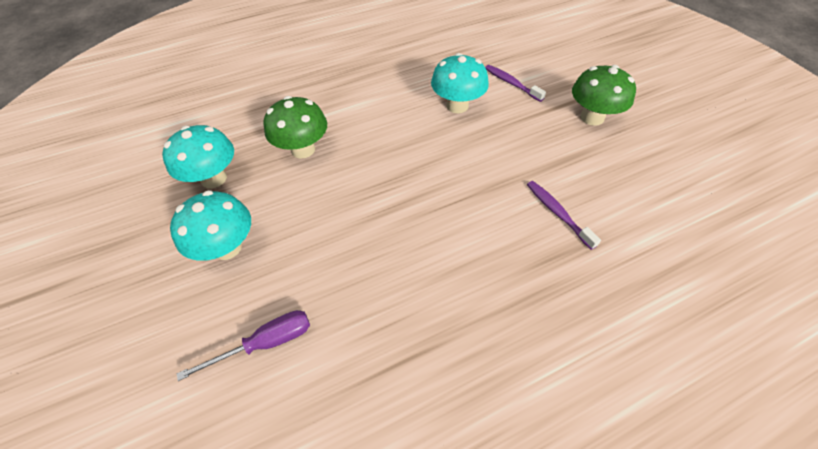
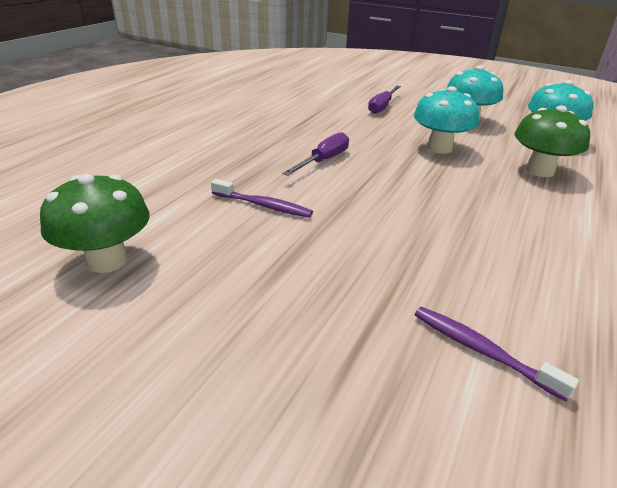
camera: 140 degrees right, 20 degrees down
turquoise mushroom [431,53,489,113] -> turquoise mushroom moved to [414,86,479,154]
purple toothbrush [485,65,546,102] -> purple toothbrush turned 150 degrees counterclockwise [415,307,579,402]
green mushroom [572,65,636,126] -> green mushroom moved to [40,174,150,273]
none -> purple screwdriver [282,132,349,176]

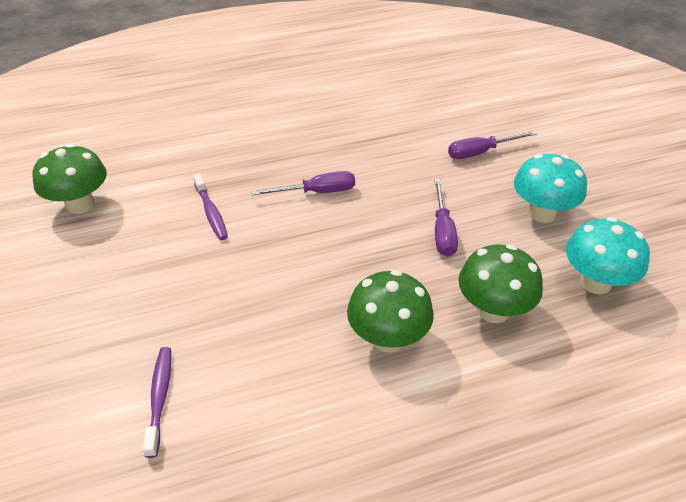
camera: 45 degrees right, 10 degrees up
turquoise mushroom [414,86,479,154] -> purple screwdriver [434,179,458,257]
none -> green mushroom [347,270,434,353]

